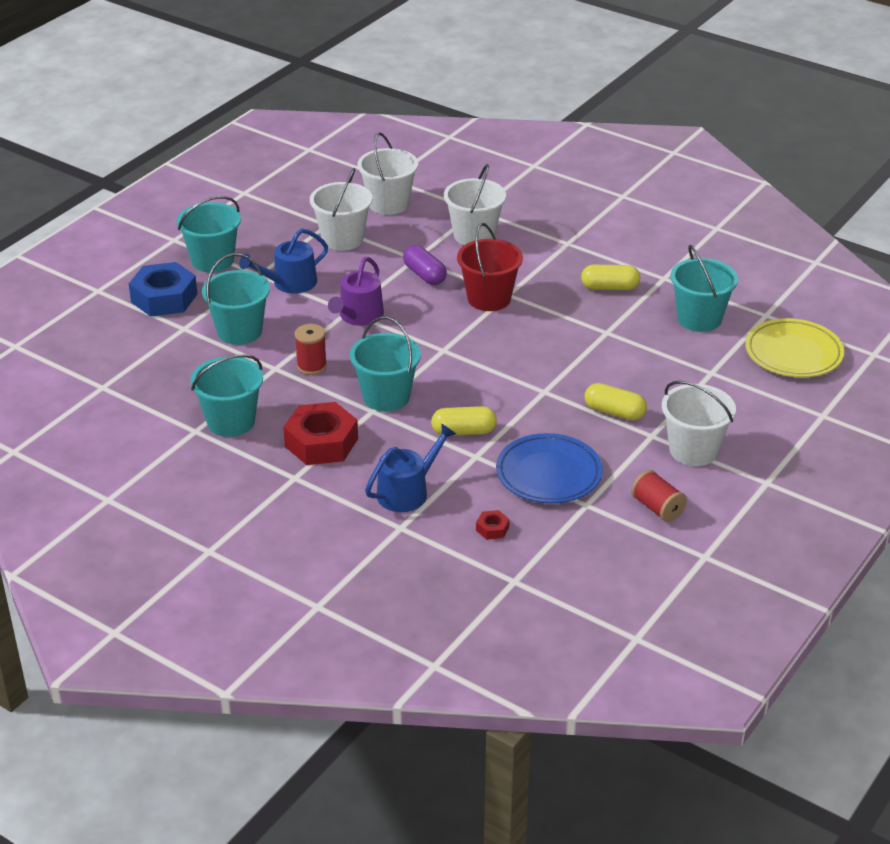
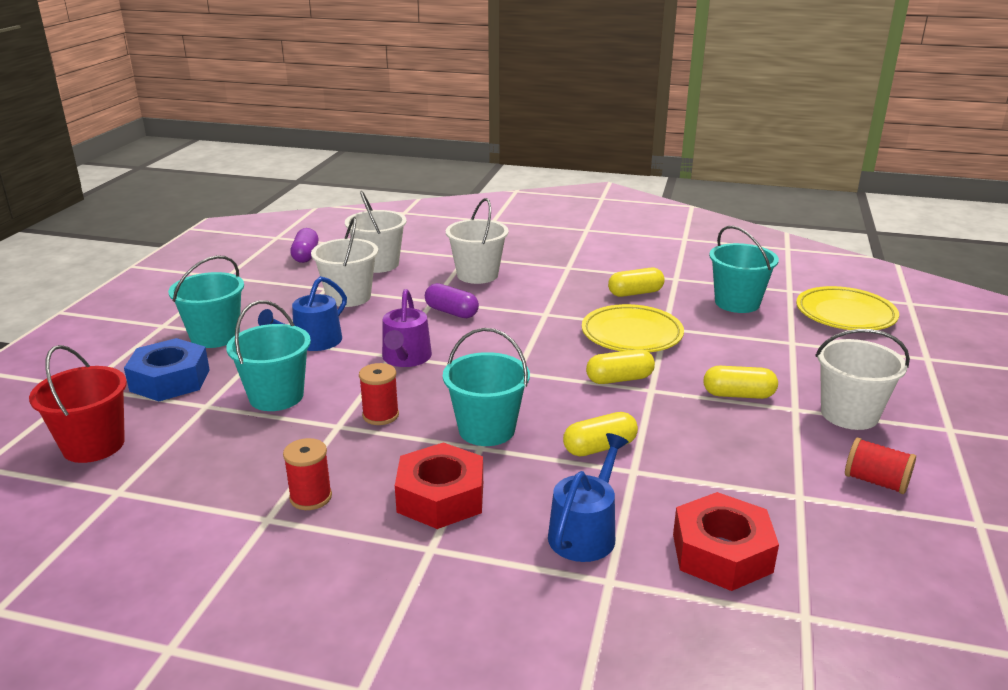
camera: 20 degrees left, 10 degrees down
turquoise bucket [190,354,263,437] -> red spool [283,438,332,510]
red bucket [457,223,523,311] -> red bucket moved to [29,345,127,463]
red nut [476,510,510,540] -> red nut [673,492,779,591], size x2.32
blue plate [496,433,603,503] -> none
none -> purple capsule [290,228,318,263]
none -> yellow plate [582,304,684,352]
none -> yellow capsule [586,349,655,384]

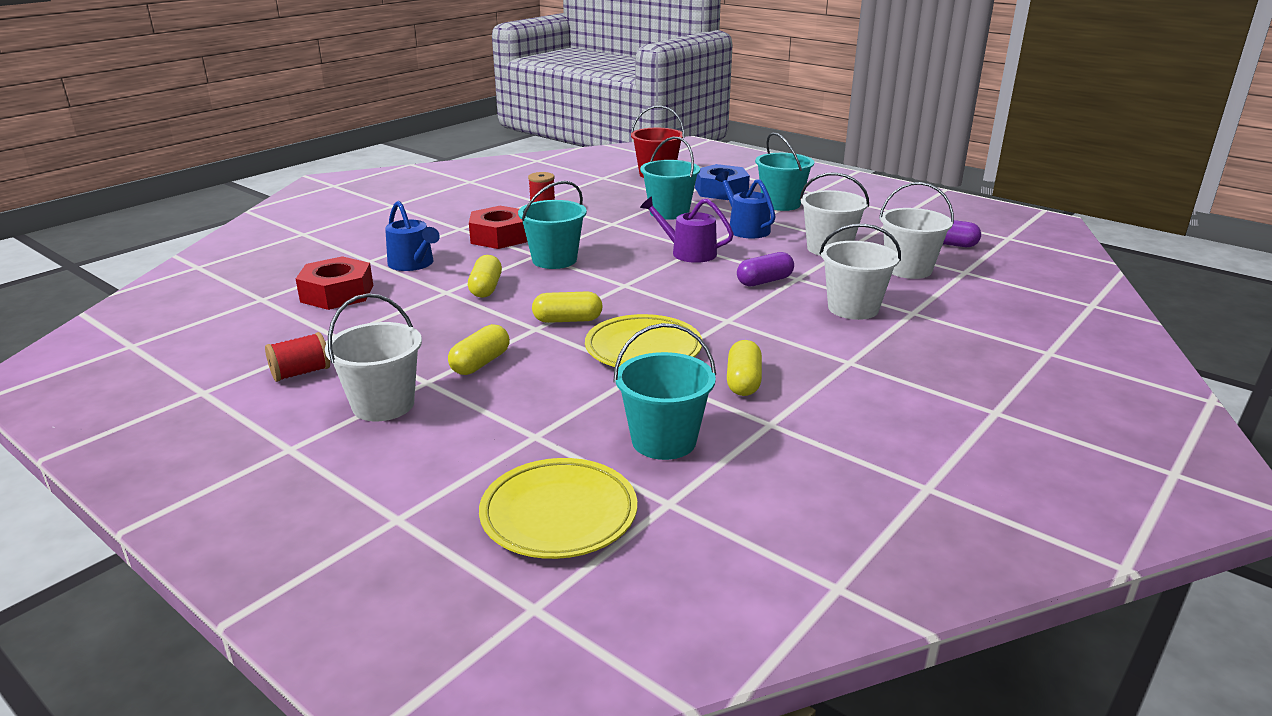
camera: 115 degrees right, 0 degrees up
red spool [359,363,399,425] -> none
yellow capsule [586,349,655,384] -> yellow capsule turned 75 degrees clockwise [532,292,603,323]

